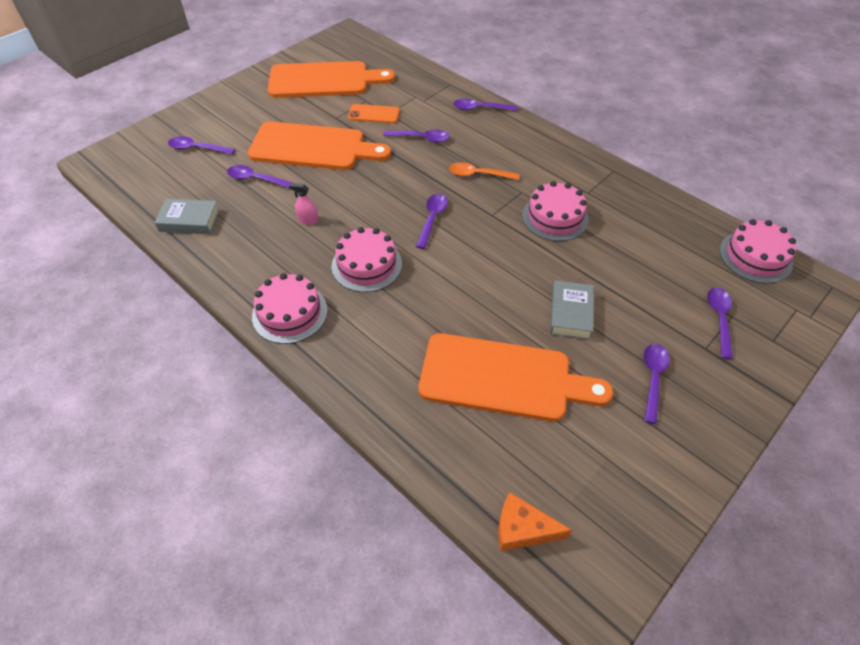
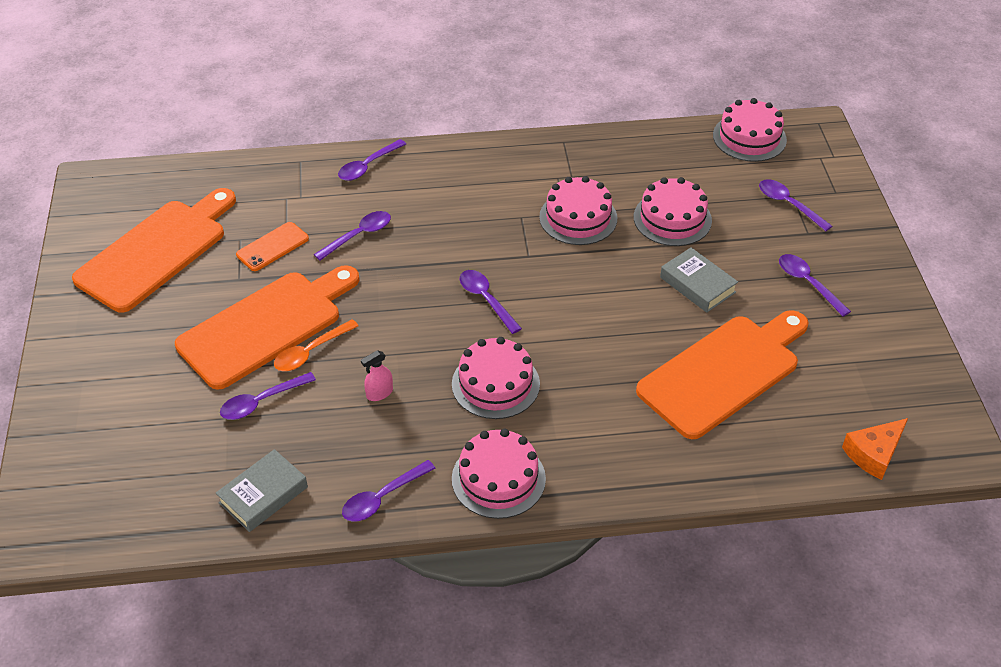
camera: 50 degrees left, 5 degrees down
purple spoon [168,136,235,154] -> purple spoon moved to [342,460,436,522]
orange spoon [449,162,519,180] -> orange spoon moved to [274,320,358,371]
none -> pink cake [634,177,712,246]

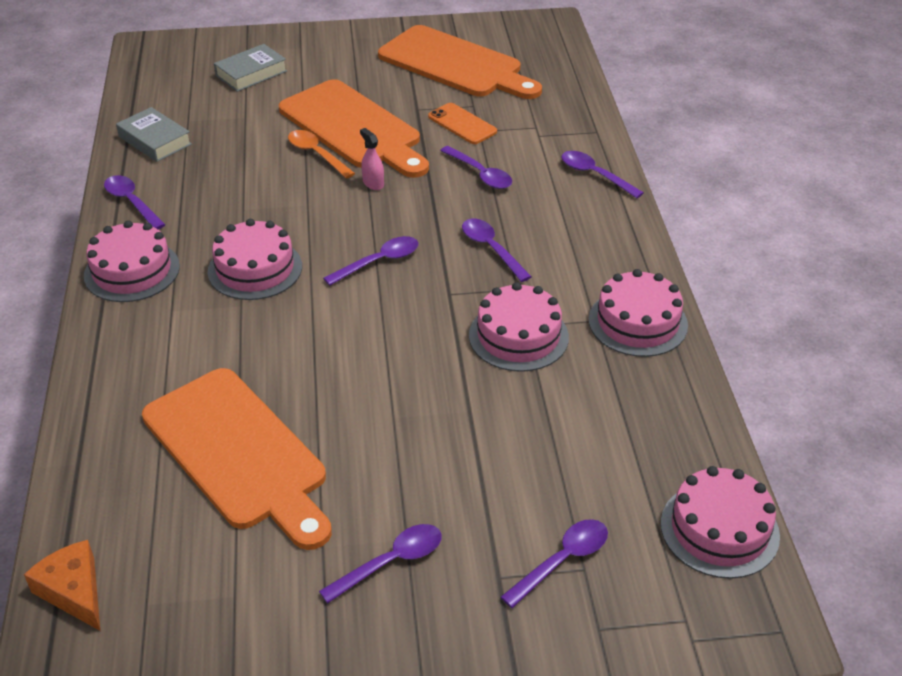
camera: 90 degrees right, 5 degrees down
purple spoon [220,372,316,420] -> purple spoon moved to [462,219,532,282]
pink spray bottle [361,350,393,401] -> pink spray bottle moved to [360,128,384,190]
pink cake [634,177,712,246] -> pink cake moved to [589,269,688,357]
grey book [660,247,738,313] -> grey book moved to [214,44,287,92]

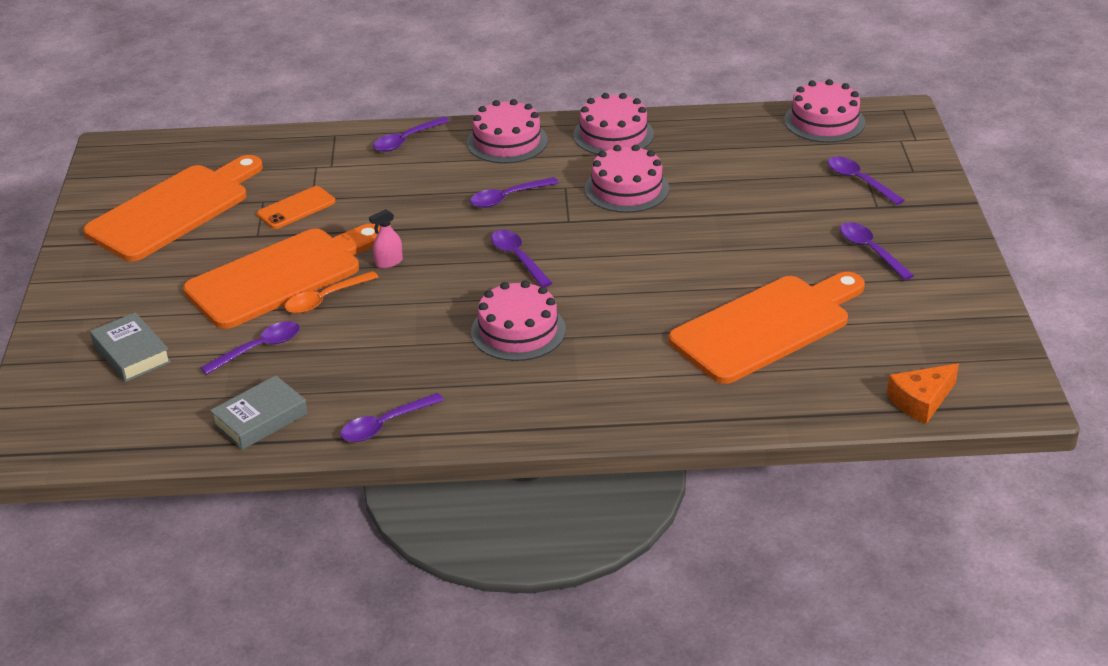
camera: 85 degrees left, 5 degrees down
pink cake [84,220,180,302] -> pink cake moved to [467,99,548,163]
purple spoon [440,146,512,189] -> purple spoon moved to [200,321,300,375]

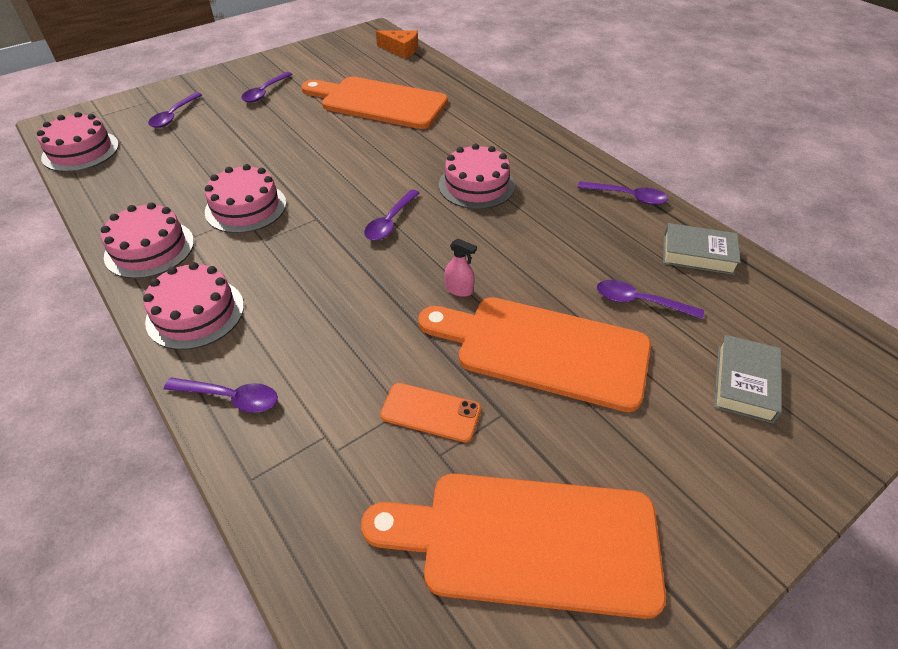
camera: 125 degrees left, 10 degrees up
orange spoon [285,271,379,314] -> none
purple spoon [470,177,559,208] -> none

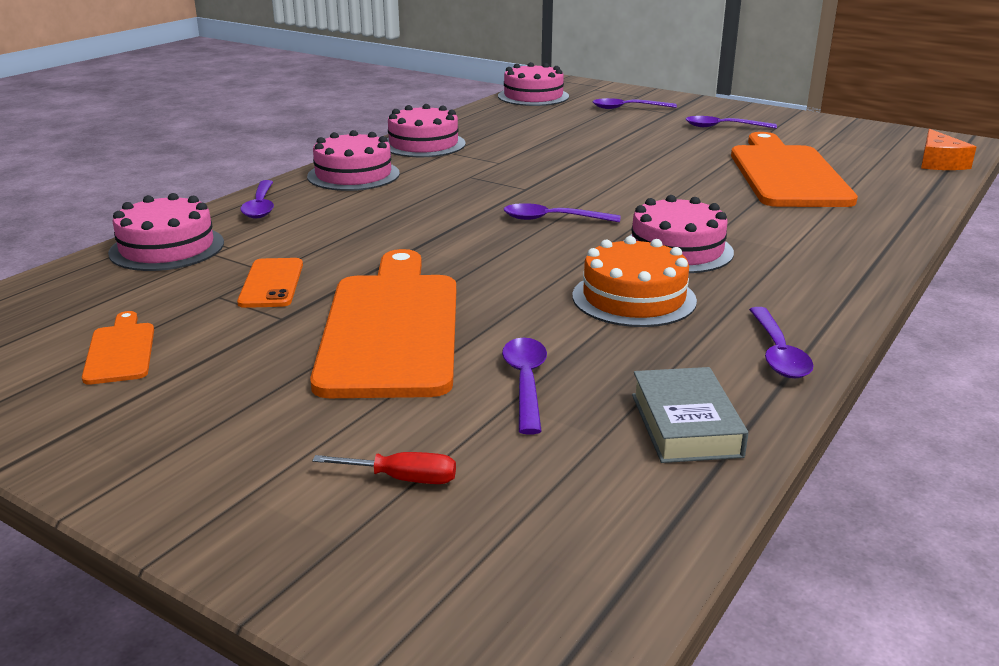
camera: 70 degrees right, 20 degrees down
pink cake [205,164,286,233] -> pink cake moved to [108,193,224,271]
orange cutting board [361,474,666,619] -> orange cutting board [82,311,154,385], size x0.45
pink spray bottle [445,239,477,297] -> none
grey book [714,335,782,423] -> red screwdriver [312,452,456,484]
none -> orange cake [573,236,697,327]

